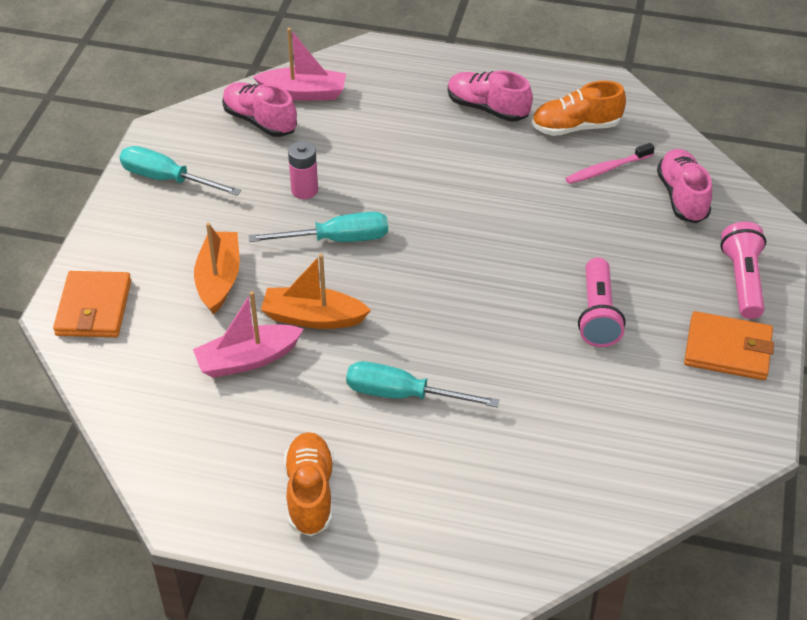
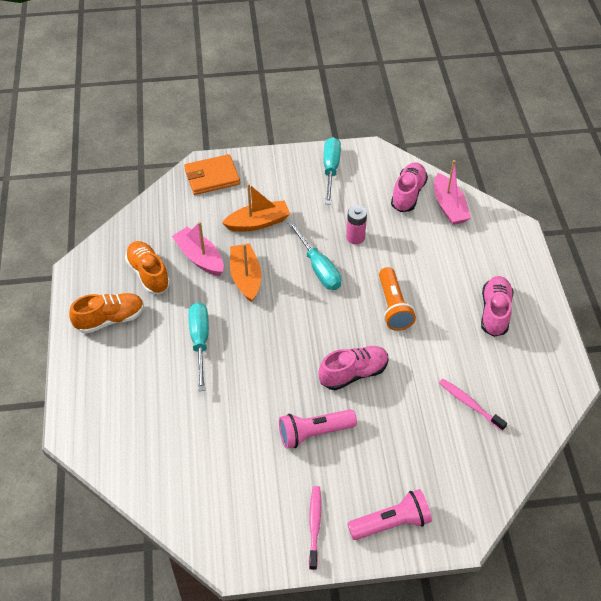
camera: 70 degrees right, 5 degrees up
orange shoe [532,81,626,136] -> orange shoe moved to [125,241,170,294]
pink shoe [657,149,712,223] -> pink shoe moved to [318,346,389,390]
orange wallet [684,311,774,380] -> pink toothbrush [309,486,321,570]
none -> orange flashlight [379,267,416,331]

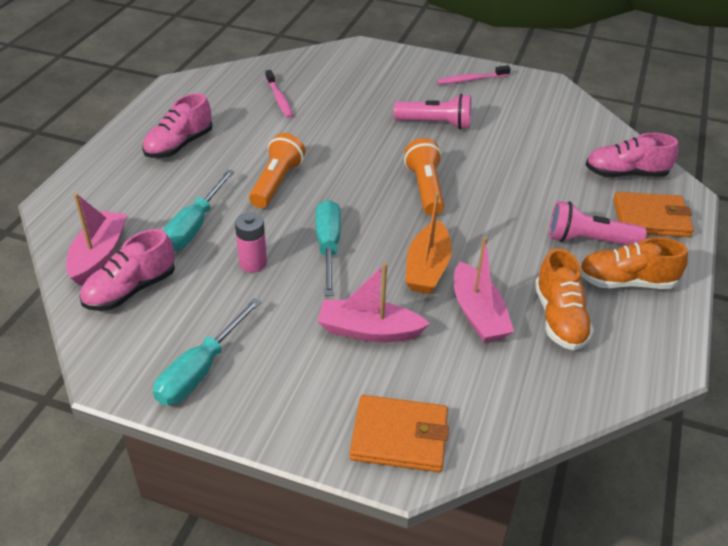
camera: 155 degrees left, 10 degrees down
turquoise screwdriver [189,302,209,391] -> turquoise screwdriver moved to [163,170,235,251]
orange boat [222,183,290,232] -> pink boat [318,263,430,342]
pink toothbrush [309,486,321,570] -> pink toothbrush turned 45 degrees clockwise [437,65,511,84]
pink shoe [318,346,389,390] -> pink shoe moved to [586,133,678,177]
pink flashlight [347,489,432,540] -> pink flashlight moved to [549,201,646,245]
none -> orange flashlight [404,138,444,216]
none -> orange wallet [613,192,694,237]

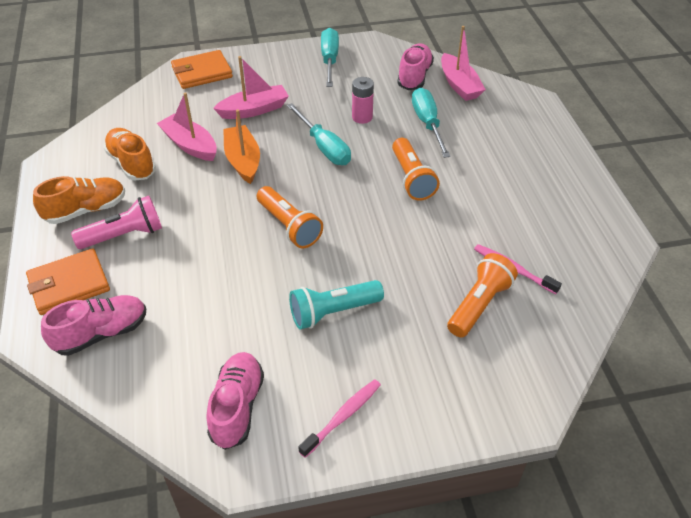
camera: 150 degrees right, 5 degrees up
pink shoe [142,93,213,158] -> pink shoe moved to [206,352,264,450]
pink flashlight [394,94,471,130] -> turquoise flashlight [289,280,384,329]
none -> orange flashlight [447,253,518,338]

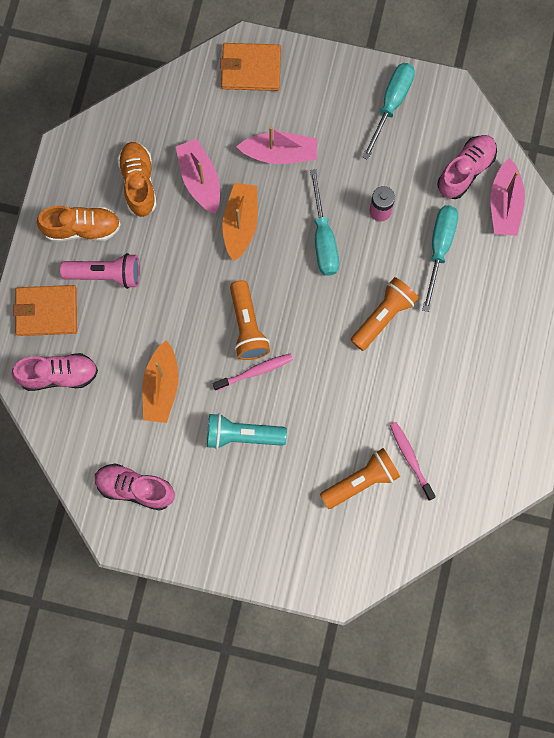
camera: 25 degrees right, 30 degrees up
pink shoe [206,352,264,450] -> pink shoe turned 105 degrees counterclockwise [95,463,175,511]
pink toothbrush [298,379,381,458] -> pink toothbrush moved to [212,354,293,391]
orange flashlight [392,138,440,201] -> orange flashlight turned 150 degrees counterclockwise [351,277,419,351]
none -> orange boat [142,340,179,423]

